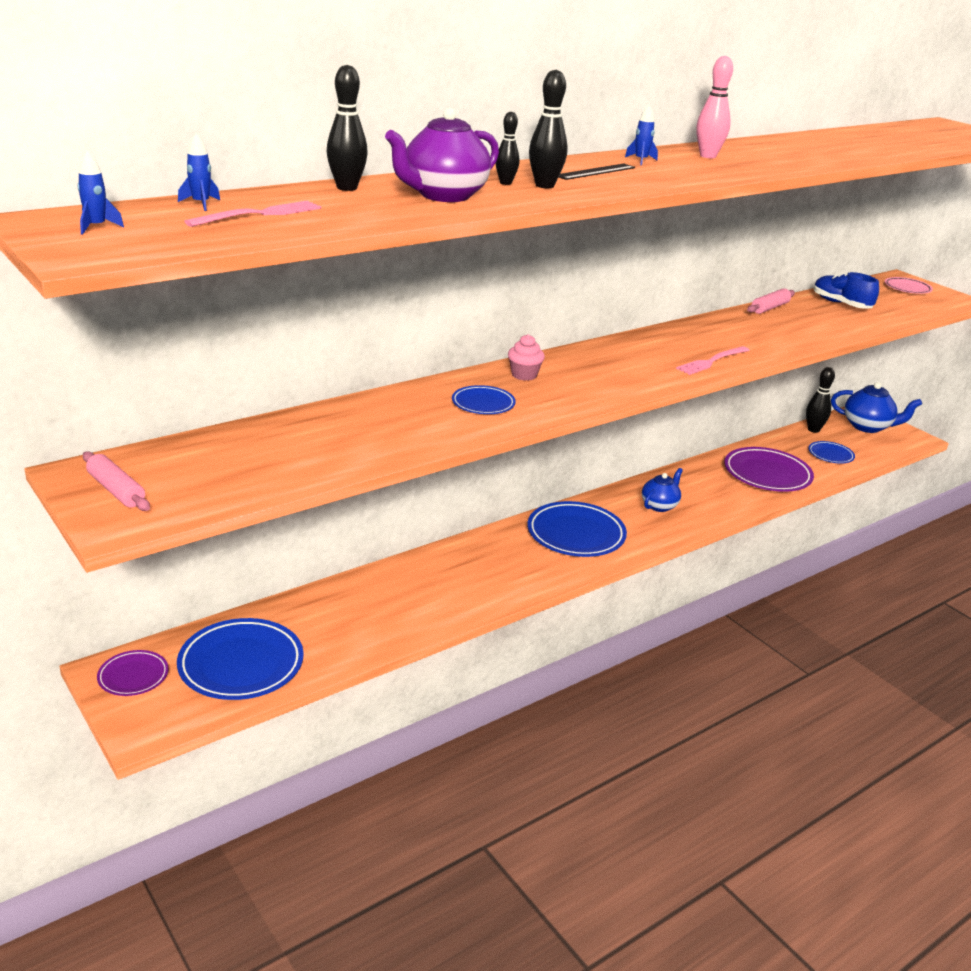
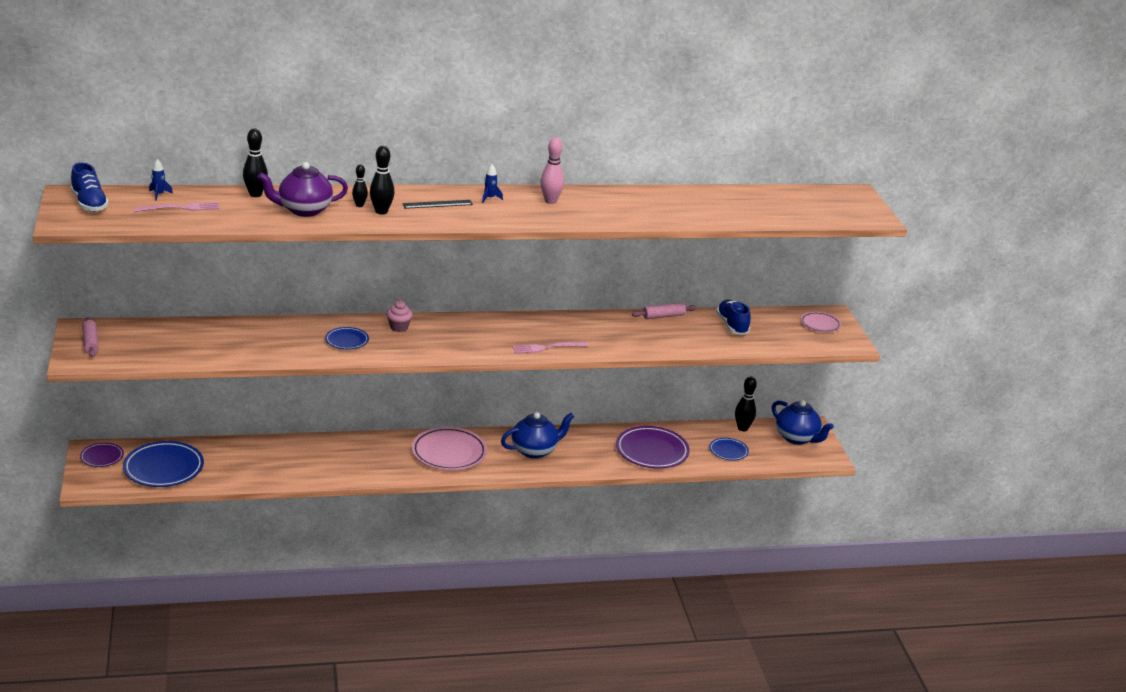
camera: 25 degrees right, 0 degrees up
blue rocket [78,150,124,235] -> blue shoe [71,163,109,212]
blue plate [527,501,627,557] -> pink plate [412,427,487,471]
blue teapot [642,468,683,512] -> blue teapot [501,412,574,459], size x1.51

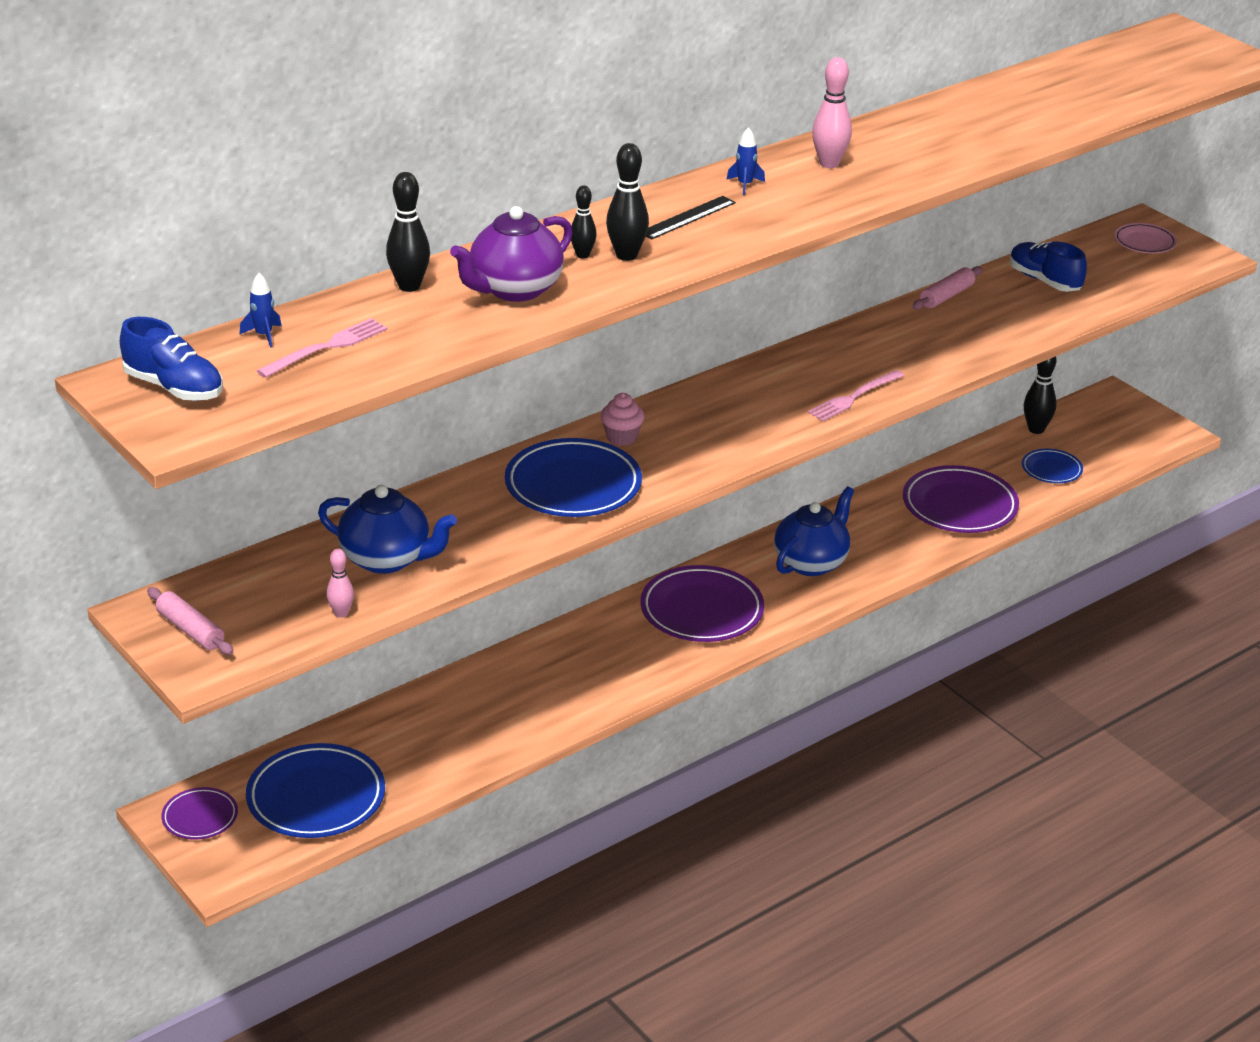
camera: 25 degrees left, 5 degrees up
blue plate [325,327,369,349] -> blue plate [505,438,642,517], size x1.85
pink plate [412,427,487,471] -> purple plate [640,565,764,642]
blue teapot [772,400,834,445] -> blue teapot moved to [318,485,457,574]
none -> pink bowling pin [327,549,354,618]

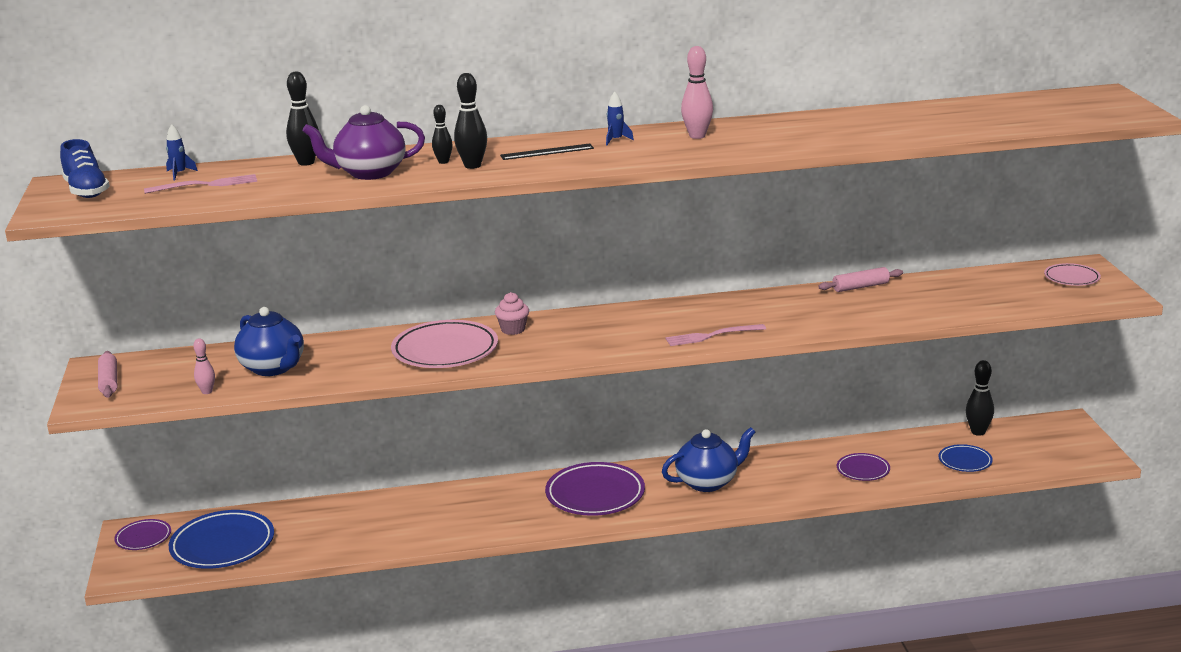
camera: 30 degrees right, 10 degrees down
blue plate [505,438,642,517] -> pink plate [391,320,498,368]
purple plate [903,465,1019,533] -> purple plate [837,453,890,481], size x0.54
blue shoe [1010,242,1087,292] -> none

